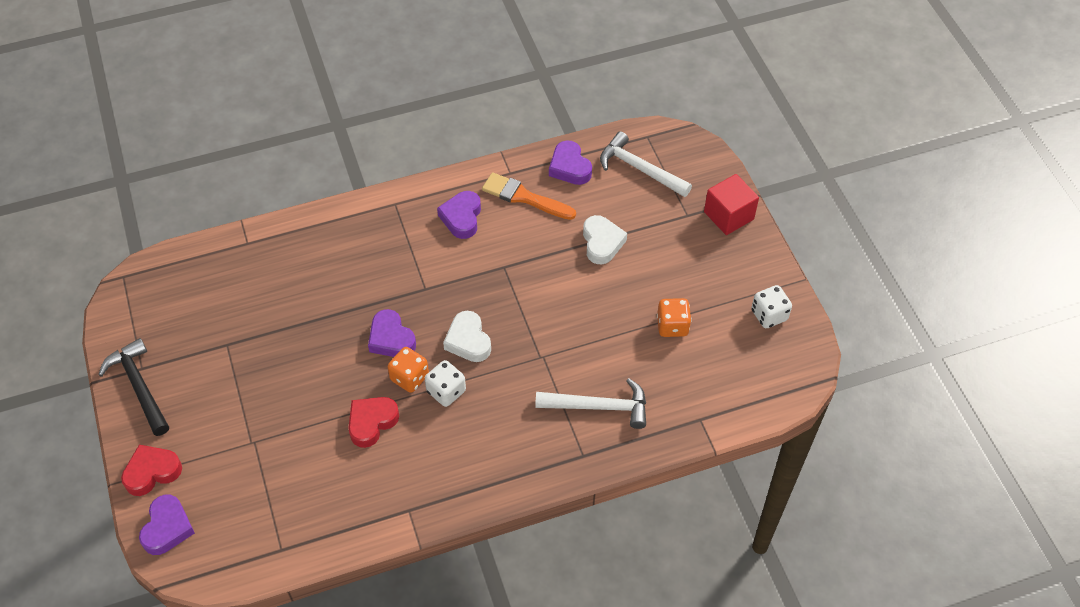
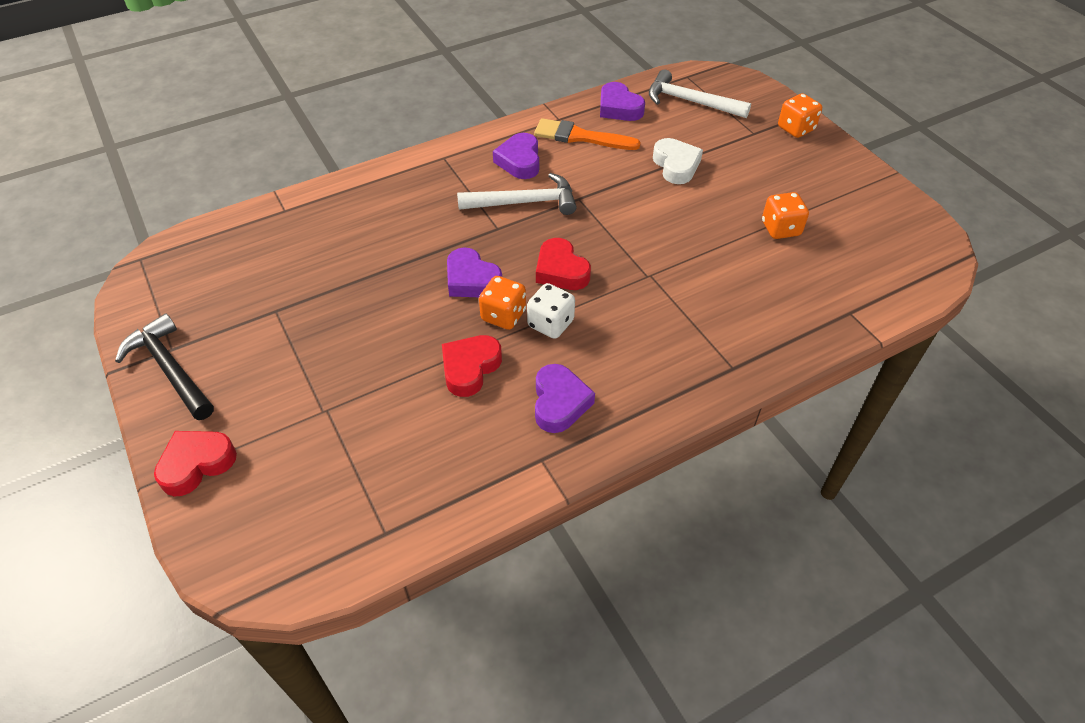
camera: 10 degrees left, 5 degrees down
purple heart [139,495,195,555] -> purple heart moved to [535,364,595,433]
white heart [443,311,491,362] -> red heart [536,238,591,290]
white hammer [535,378,646,429] -> white hammer moved to [457,173,577,215]
red cube [704,174,759,235] -> orange dice [778,93,822,138]
white dice [751,285,792,328] -> none

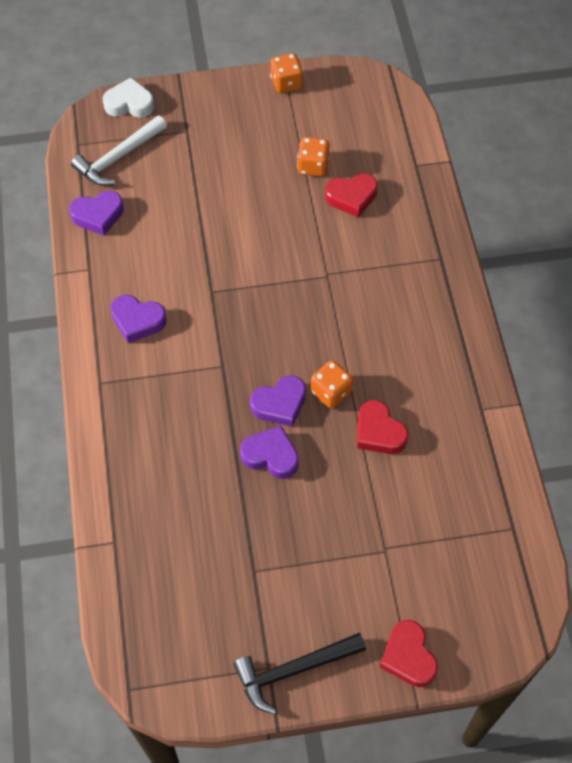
camera: 70 degrees left, 10 degrees up
white hammer [457,173,577,215] -> none
white dice [527,283,575,339] -> none
orange brush [534,118,641,150] -> none
purple heart [535,364,595,433] -> purple heart moved to [240,426,299,479]
red heart [536,238,591,290] -> red heart moved to [325,173,378,217]
white heart [653,138,703,184] -> white heart moved to [103,78,154,118]
orange dice [778,93,822,138] -> orange dice moved to [270,53,303,93]

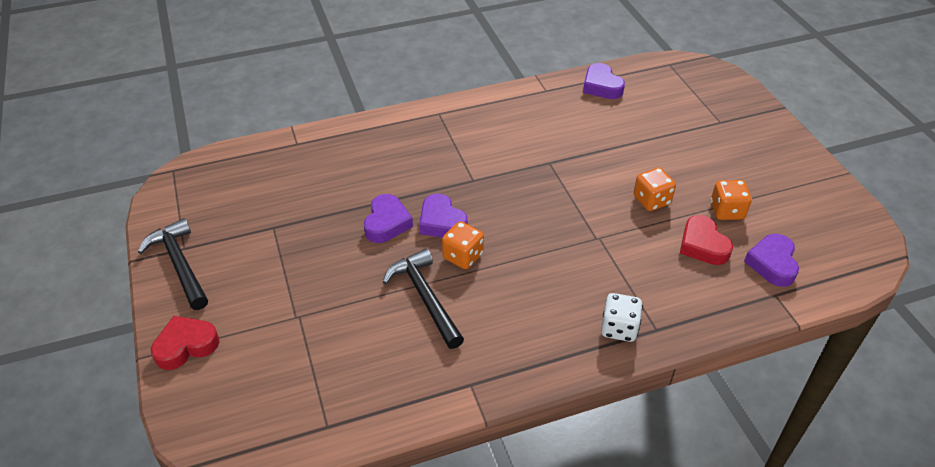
camera: 80 degrees right, 15 degrees down
white hammer [71,115,167,186] -> none
white heart [103,78,154,118] -> none
purple heart [110,295,167,343] -> purple heart moved to [744,234,799,287]
orange dice [270,53,303,93] -> orange dice moved to [634,168,676,211]
red heart [357,400,408,454] -> black hammer [383,249,464,349]
none -> white dice [601,293,643,342]

